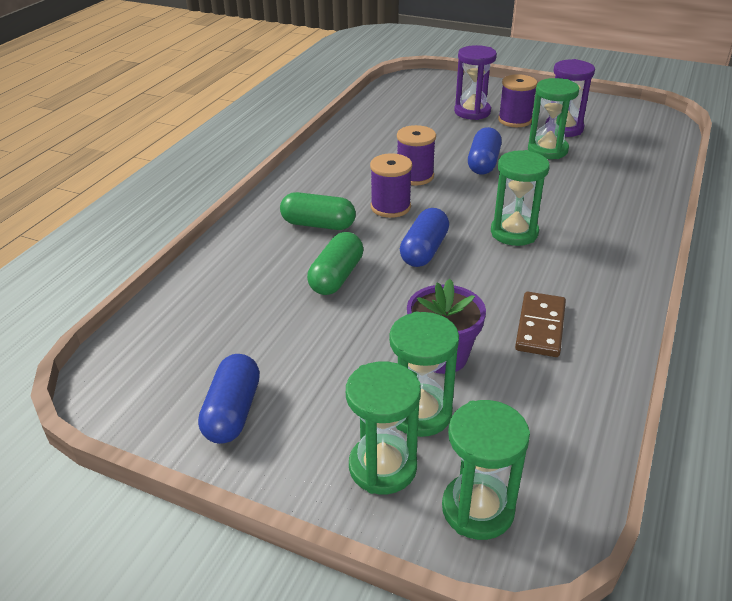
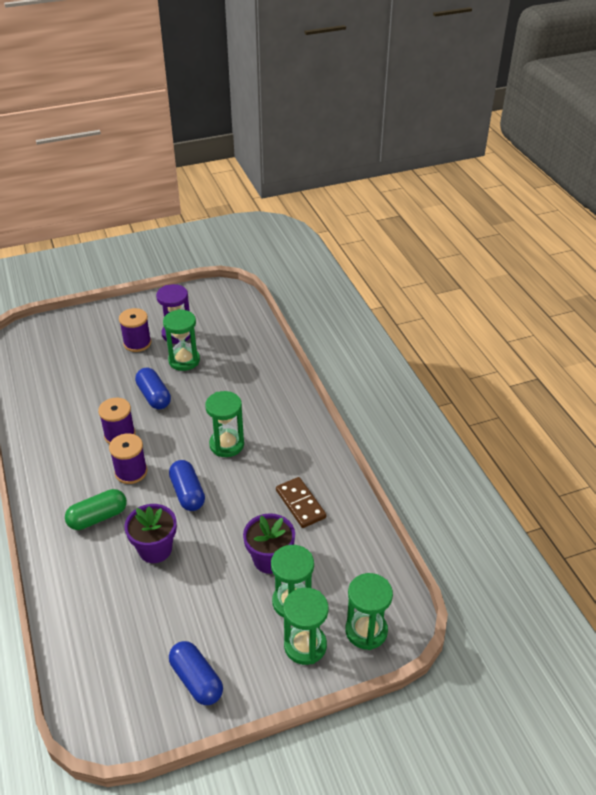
camera: 45 degrees left, 5 degrees up
green capsule [307,232,363,295] -> purple flower pot [124,504,177,563]
purple hourglass [454,45,497,120] -> none

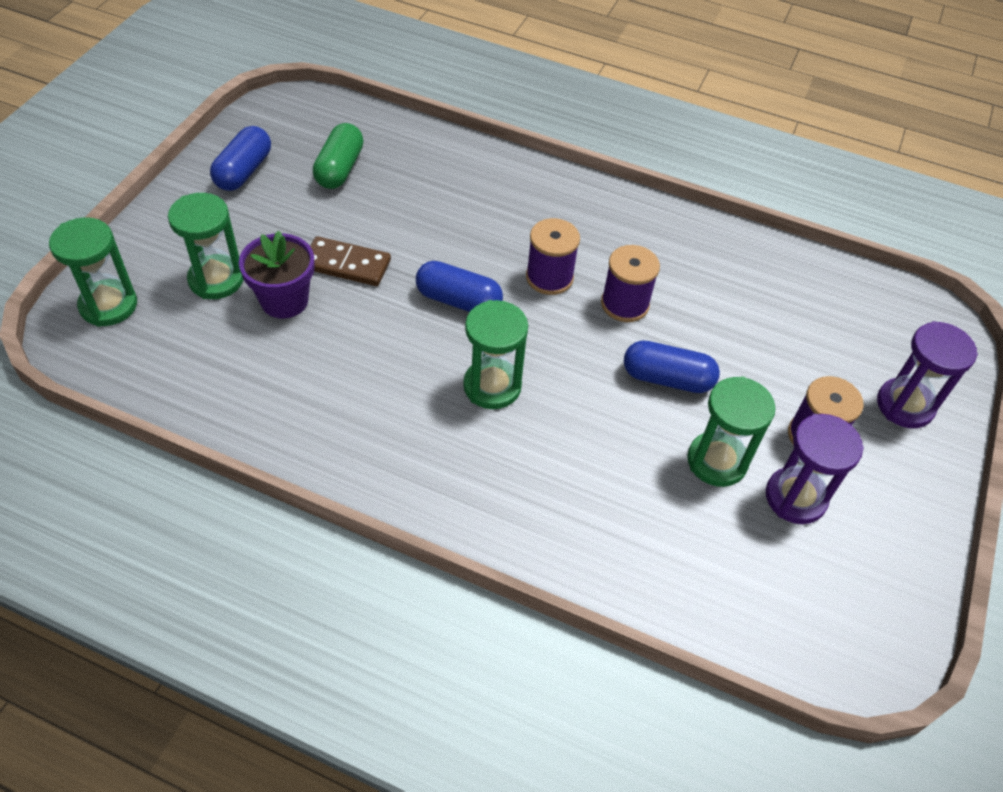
camera: 130 degrees right, 10 degrees up
green capsule [65,489,127,530] -> green capsule moved to [313,123,364,189]
purple flower pot [124,504,177,563] -> none
blue capsule [169,641,223,705] -> blue capsule turned 75 degrees counterclockwise [210,126,271,191]
brown domino [276,477,326,528] -> brown domino moved to [310,236,391,286]
green hourglass [283,588,328,665] -> none
none -> purple hourglass [877,321,978,428]

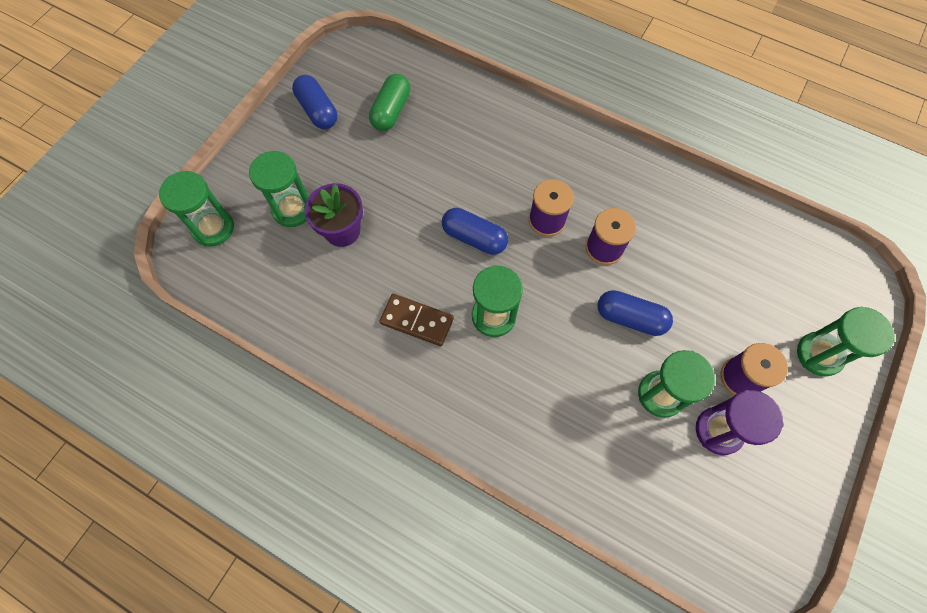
camera: 10 degrees right, 15 degrees up
blue capsule [210,126,271,191] -> blue capsule turned 60 degrees counterclockwise [292,75,337,129]
brown domino [310,236,391,286] -> brown domino moved to [379,294,454,346]
purple hourglass [877,321,978,428] -> green hourglass [797,306,895,377]

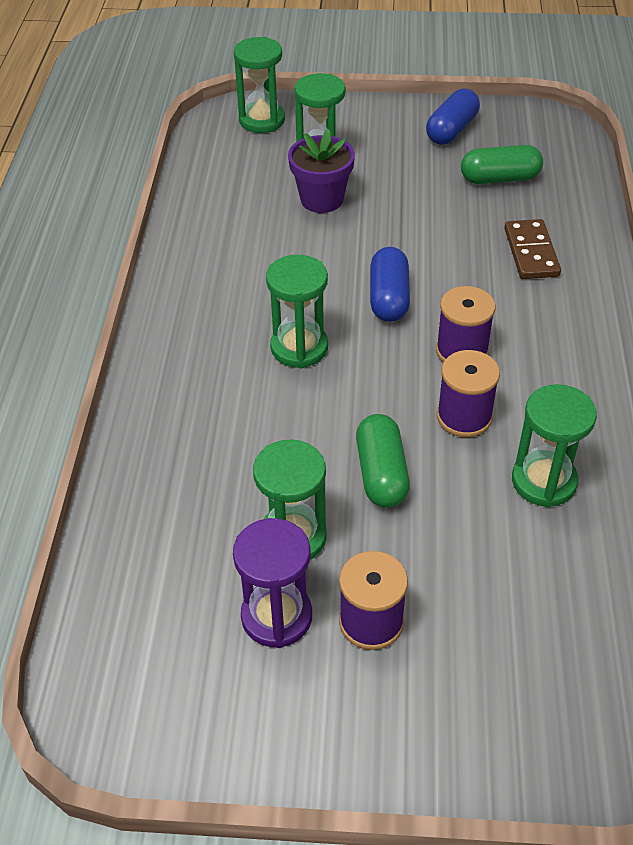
camera: 65 degrees right, 20 degrees down
brown domino [379,294,454,346] -> brown domino moved to [504,219,561,279]
blue capsule [597,290,673,336] -> green capsule [356,414,410,508]
green hourglass [797,306,895,377] -> green hourglass moved to [512,384,597,507]

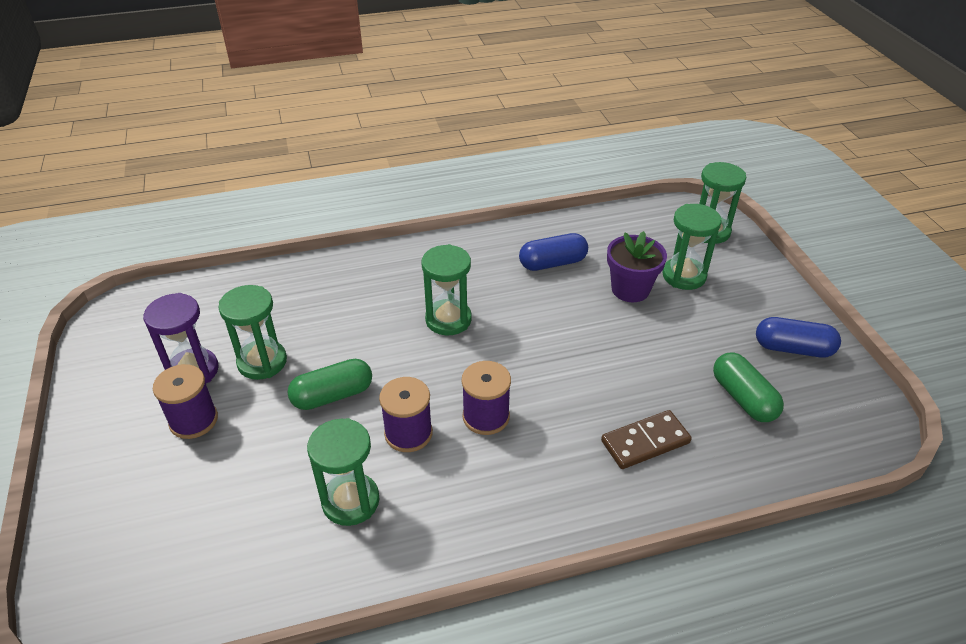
camera: 70 degrees right, 5 degrees down
blue capsule [370,247,410,322] -> blue capsule moved to [519,233,588,271]

